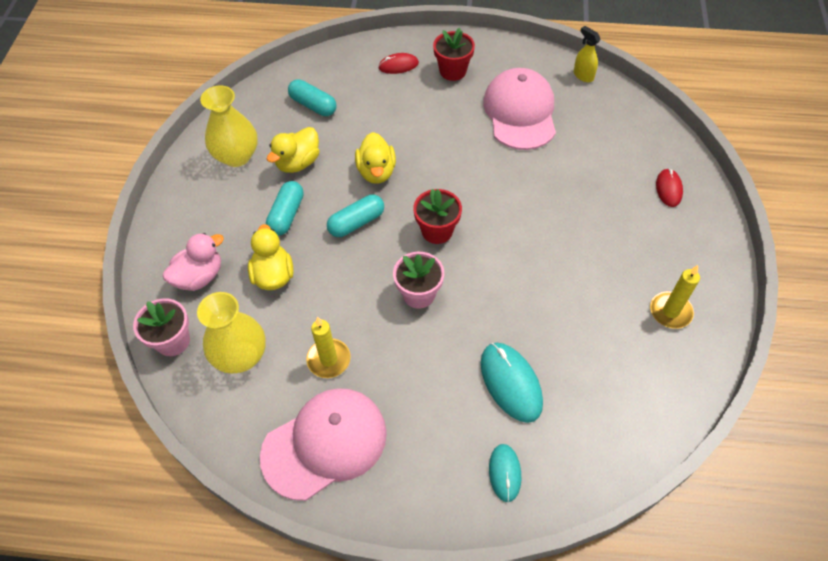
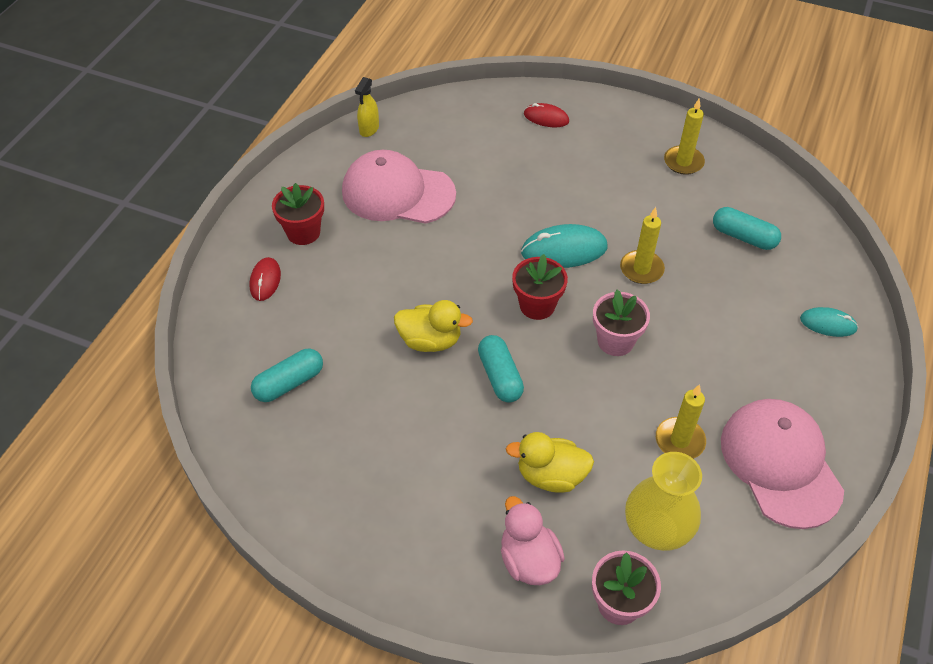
camera: 75 degrees left, 5 degrees down
yellow vase [200,85,258,167] -> none
turquoise capsule [266,181,304,236] -> turquoise capsule moved to [713,207,781,250]
yellow duck [267,127,320,173] -> none
turquoise mouse [481,343,543,423] -> turquoise mouse moved to [521,224,607,268]
yellow spray bottle [574,26,601,82] -> yellow spray bottle turned 45 degrees counterclockwise [355,77,379,137]
none -> yellow candle [620,207,665,284]

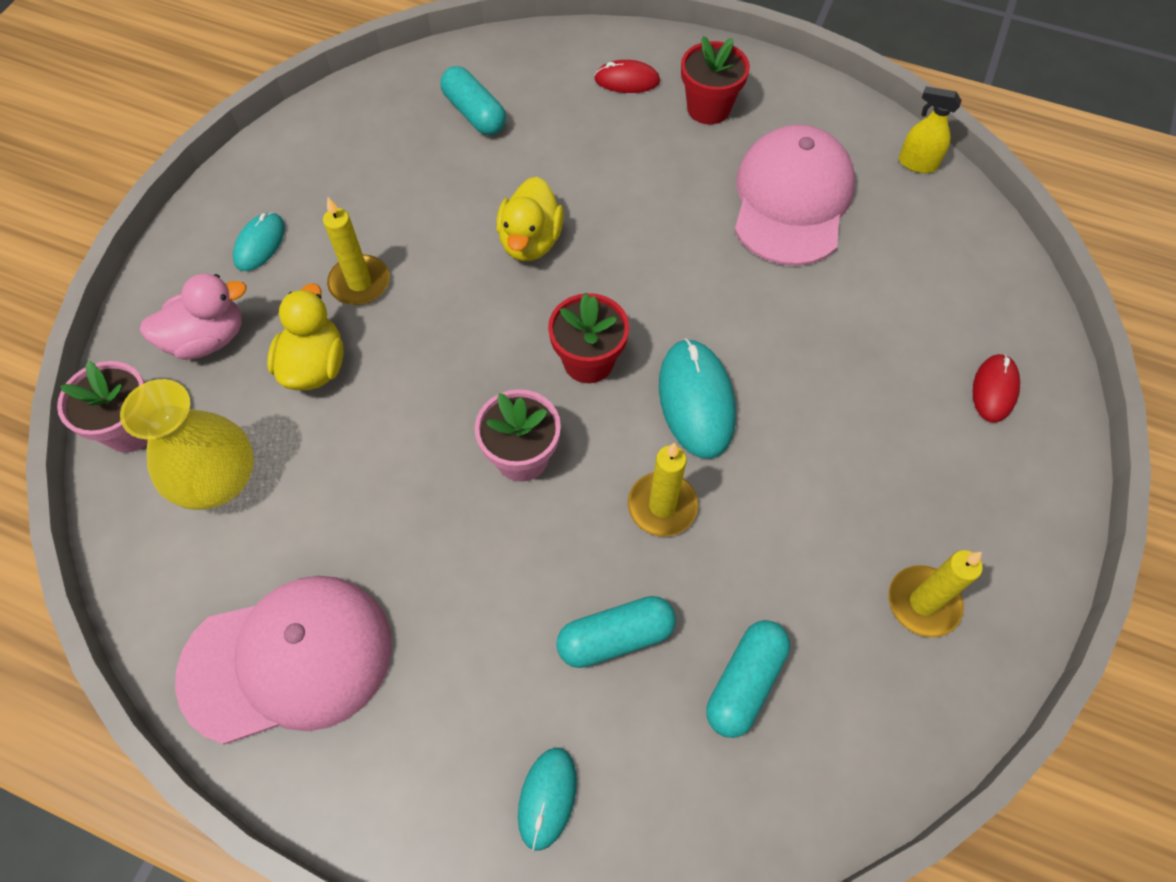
camera: 90 degrees right, 10 degrees up
turquoise capsule [478,335,524,403] -> turquoise capsule moved to [556,596,676,668]
yellow candle [656,384,706,459] -> yellow candle moved to [323,197,390,305]
none -> turquoise mouse [233,212,285,271]

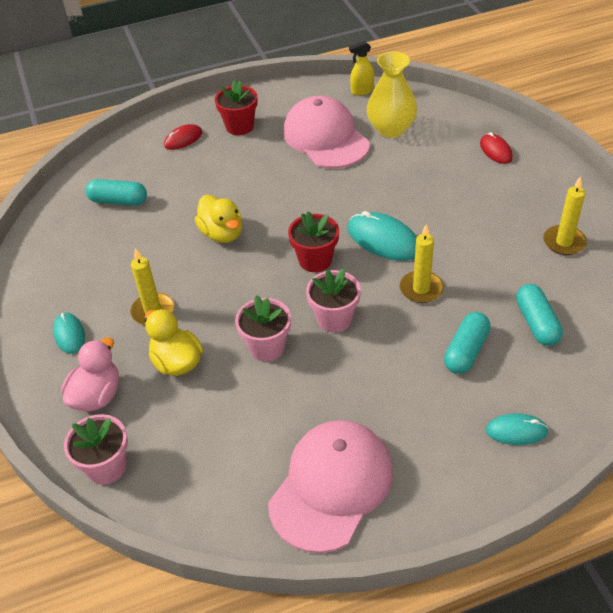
camera: 40 degrees left, 15 degrees down
yellow vase [120,379,254,510] -> yellow vase moved to [367,51,417,138]
turquoise mouse [518,748,577,851] -> turquoise mouse turned 60 degrees counterclockwise [486,413,549,445]
none -> pink flower pot [235,295,291,362]

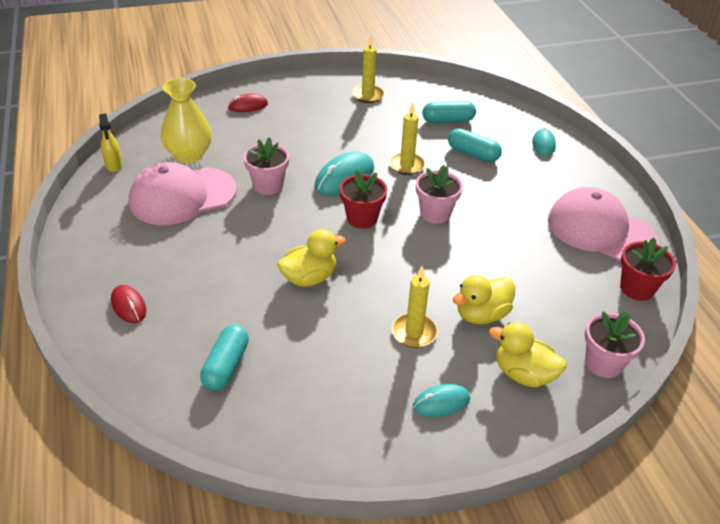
camera: 90 degrees left, 5 degrees down
pink duck [62,338,119,411] -> yellow duck [489,322,566,387]
red flower pot [215,80,258,135] -> red flower pot moved to [620,238,676,301]
pink flower pot [235,295,291,362] -> pink flower pot moved to [243,137,289,195]

